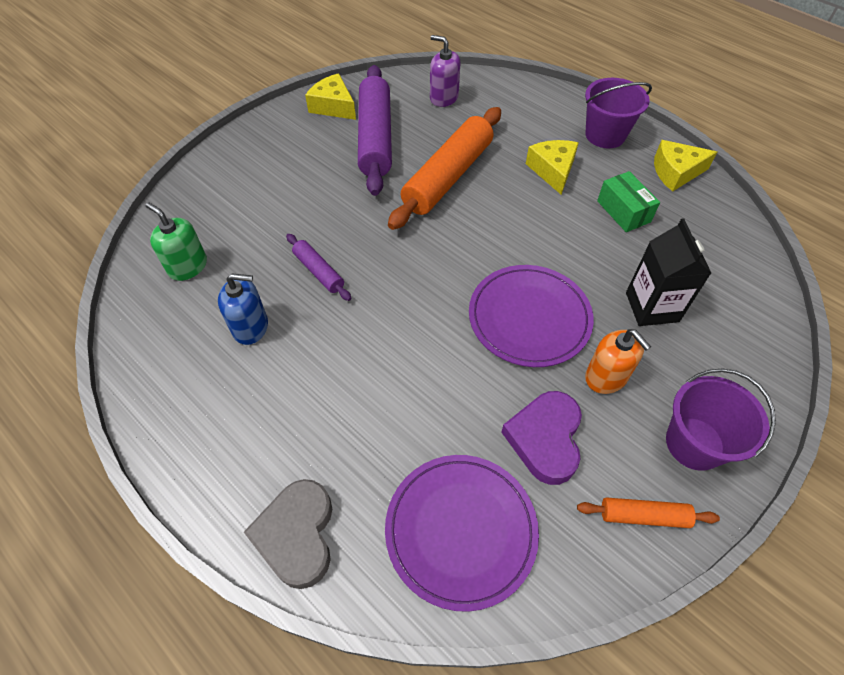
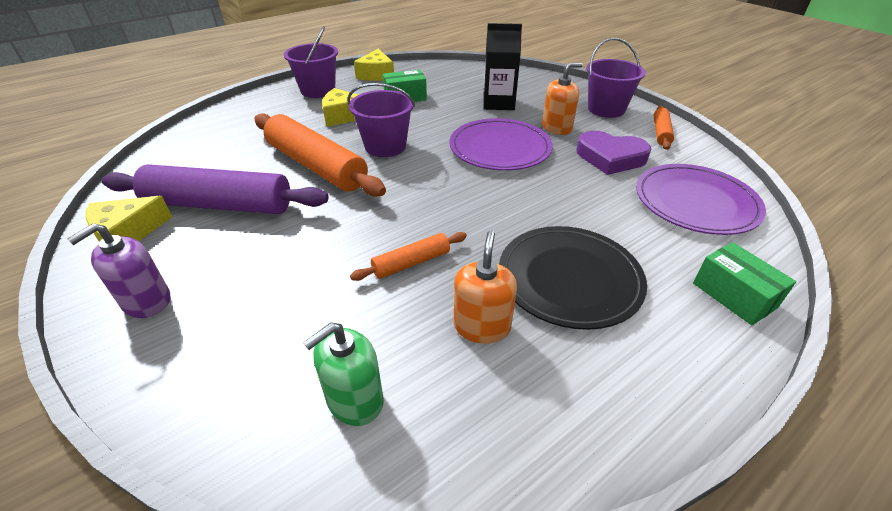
camera: 80 degrees left, 15 degrees down
blue soap dispenser [218,273,268,345] -> orange soap dispenser [454,230,517,344]
grey heart [244,479,332,589] -> green box [693,242,796,325]
purple rolling pin [286,234,351,301] -> orange rolling pin [350,232,467,281]
purple soap dispenser [430,35,460,107] -> purple soap dispenser moved to [68,223,170,318]
none -> purple bucket [347,83,415,157]
none -> black plate [499,226,647,330]

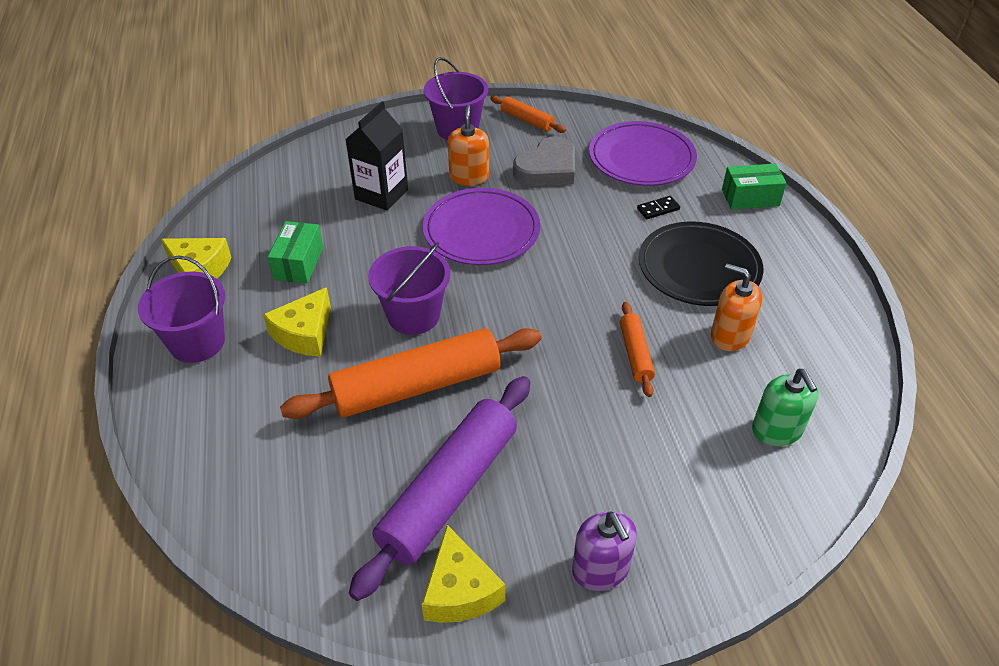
camera: 65 degrees left, 5 degrees up
purple heart [576,131,651,175] -> grey heart [513,136,575,186]
none -> black domino [637,196,680,219]

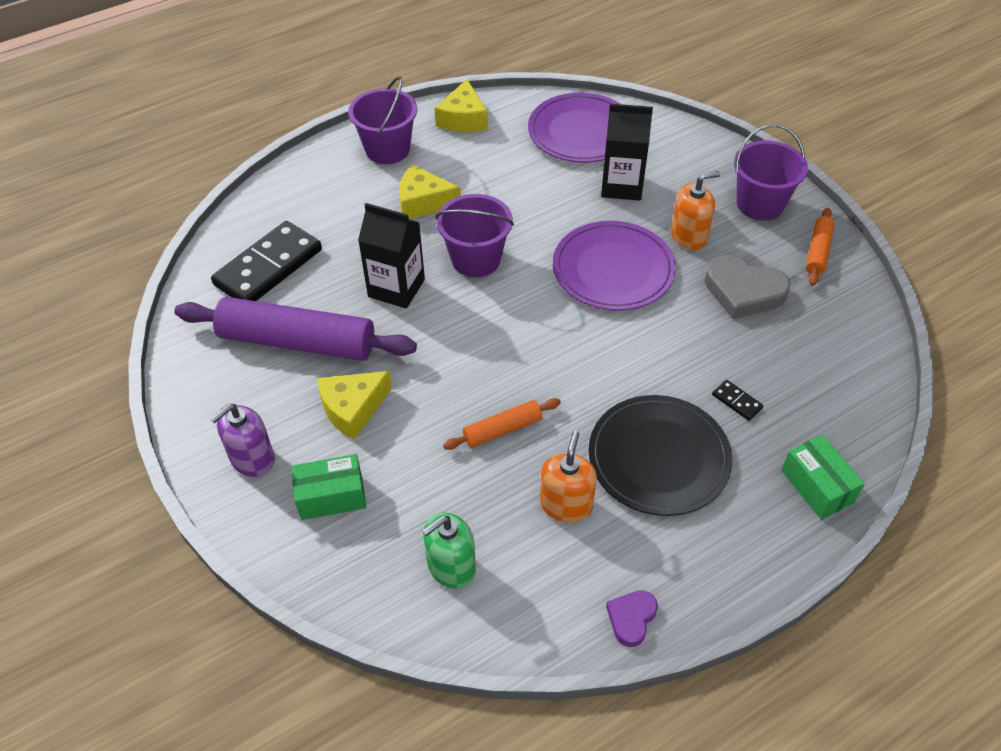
camera: 70 degrees right, 5 degrees up
green box [268,221,323,284] -> green box moved to [291,454,366,520]
orange rolling pin [280,328,542,419] -> black carton [358,203,425,309]
yellow cheese [422,525,505,623] -> yellow cheese moved to [317,371,392,440]
purple plate [589,121,697,186] -> purple plate moved to [528,93,620,163]
none -> black domino [211,221,322,301]
none -> purple heart [606,590,658,647]

